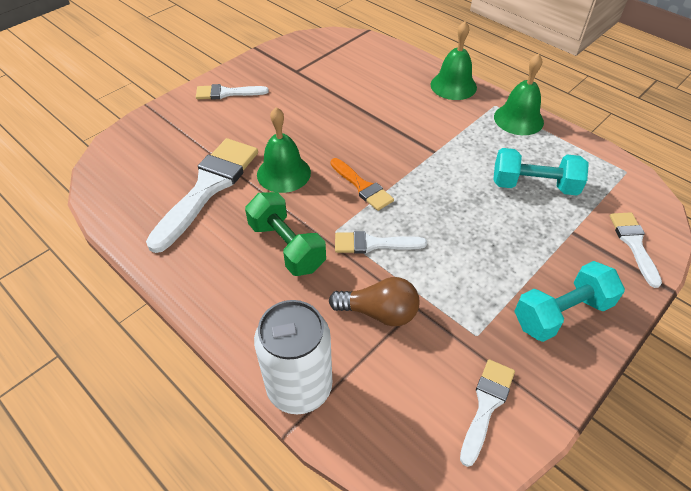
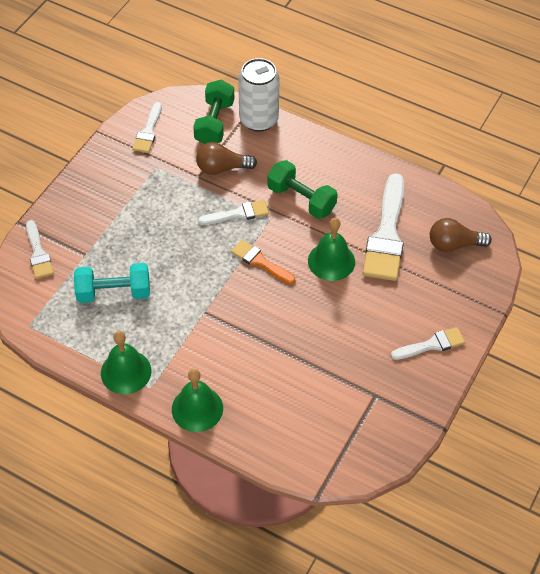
camera: 165 degrees right, 5 degrees up
turquoise dumbbell [514,261,625,342] -> none
none -> green dumbbell [193,80,234,144]
none -> brown light bulb [430,218,492,252]

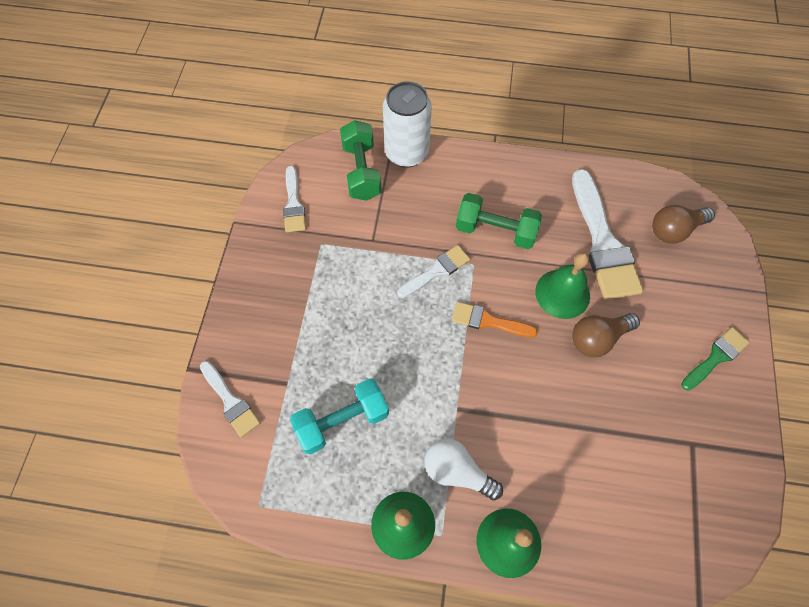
camera: 20 degrees left, 10 degrees up
brown light bulb [196,142,257,175] -> brown light bulb moved to [572,313,640,357]
white brush [391,327,465,360] -> green brush [681,327,750,391]
none -> white light bulb [425,438,503,501]

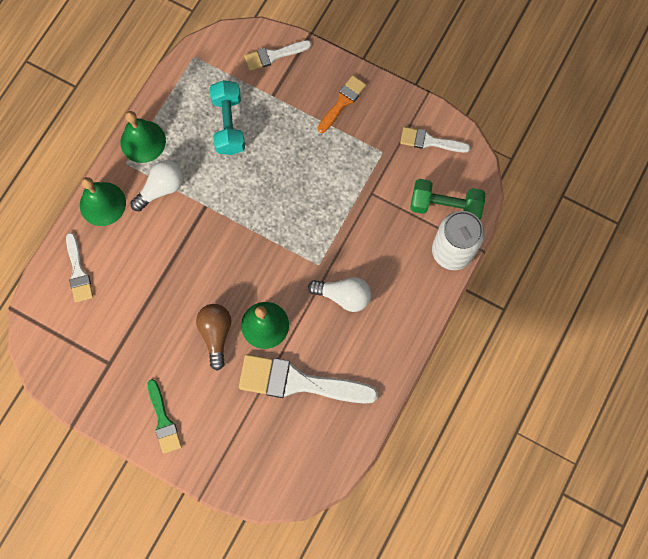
camera: 110 degrees right, 10 degrees up
white brush [397,245,470,298] -> white brush moved to [66,233,93,302]
orange brush [452,302,538,337] -> orange brush moved to [318,75,366,133]
green dumbbell [456,193,542,249] -> white light bulb [308,277,371,312]
brown light bulb [652,205,715,244] -> none

